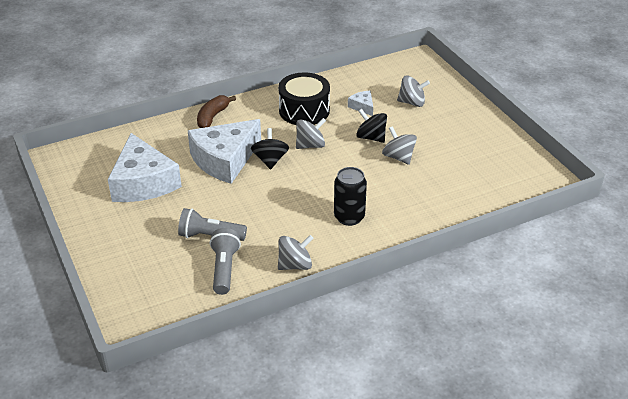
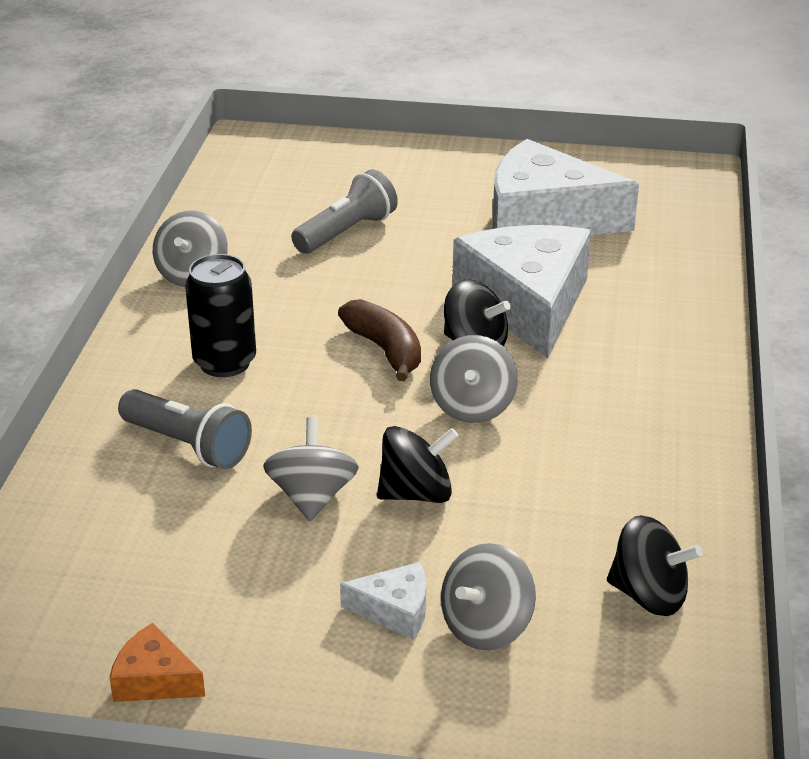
camera: 125 degrees right, 5 degrees down
brown banana [197,95,236,128] -> brown banana moved to [338,299,421,381]
grey flashlight [210,228,241,295] -> grey flashlight moved to [118,389,252,469]
black drum [278,72,330,125] -> none
white cheese [348,91,373,116] -> white cheese moved to [340,562,426,640]
grey spinning top [382,126,417,165] -> grey spinning top turned 90 degrees counterclockwise [263,417,359,521]
none -> orange cheese [109,623,205,702]
none -> black spinning top [607,515,703,616]

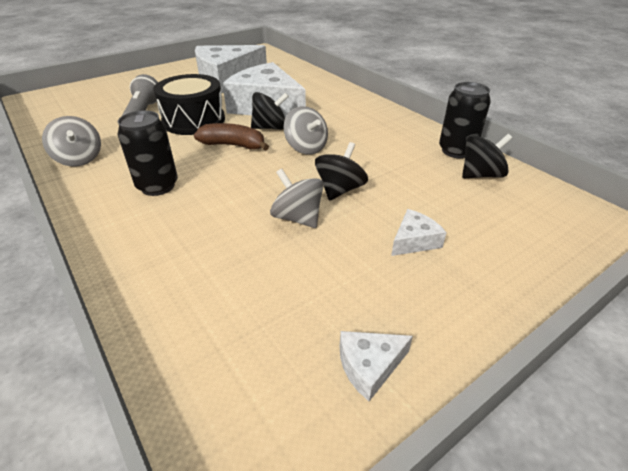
camera: 45 degrees left, 5 degrees up
orange cheese [109,623,205,702] -> white cheese [340,331,413,401]
grey flashlight [118,389,252,469] -> none
grey spinning top [441,543,536,650] -> none
none -> black drum [153,74,225,135]
none -> black can [439,82,491,159]

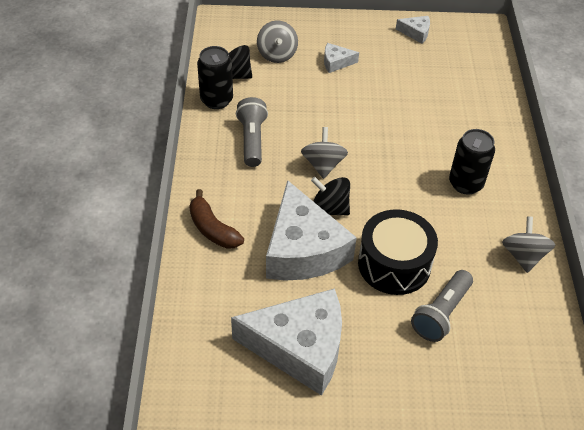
camera: 145 degrees left, 10 degrees up
brown banana [194,123,269,151] -> brown banana moved to [189,189,244,249]
grey spinning top [270,169,324,228] -> grey spinning top moved to [257,20,298,63]
black spinning top [315,142,368,201] -> none
none -> grey flashlight [236,97,268,167]

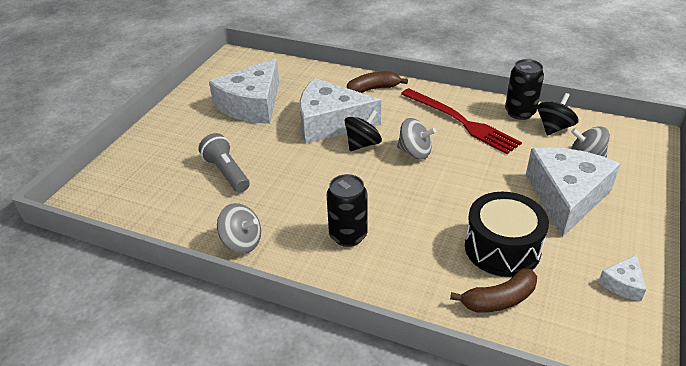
camera: 115 degrees right, 10 degrees down
grey flashlight [236,97,268,167] -> red fork [401,88,522,154]
white cheese [324,43,359,73] -> white cheese [526,147,620,238], size x2.34
black drum [358,209,438,295] -> black drum moved to [465,192,549,277]
none -> brown banana [450,269,537,313]

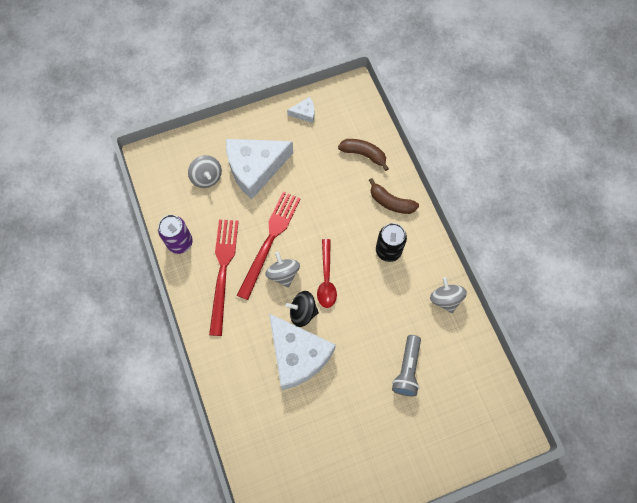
camera: 135 degrees left, 30 degrees up
white cheese [209,59,279,124] -> none
brown banana [347,71,408,93] -> brown banana moved to [369,178,419,214]
black drum [465,192,549,277] -> none
black can [505,59,544,120] -> purple can [158,215,193,254]
black spinning top [537,93,579,136] -> none
none -> red fork [237,192,301,300]
none -> red spoon [317,239,337,308]

